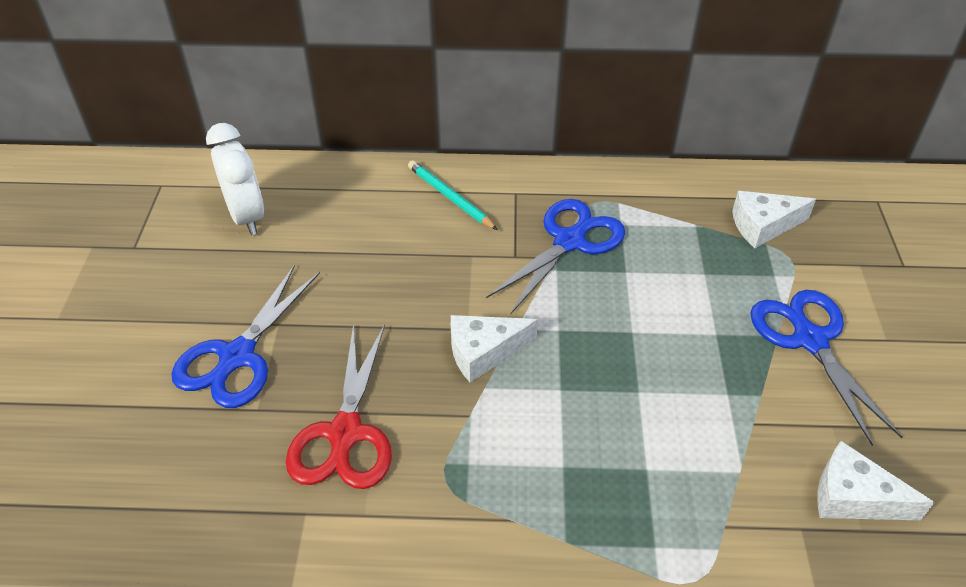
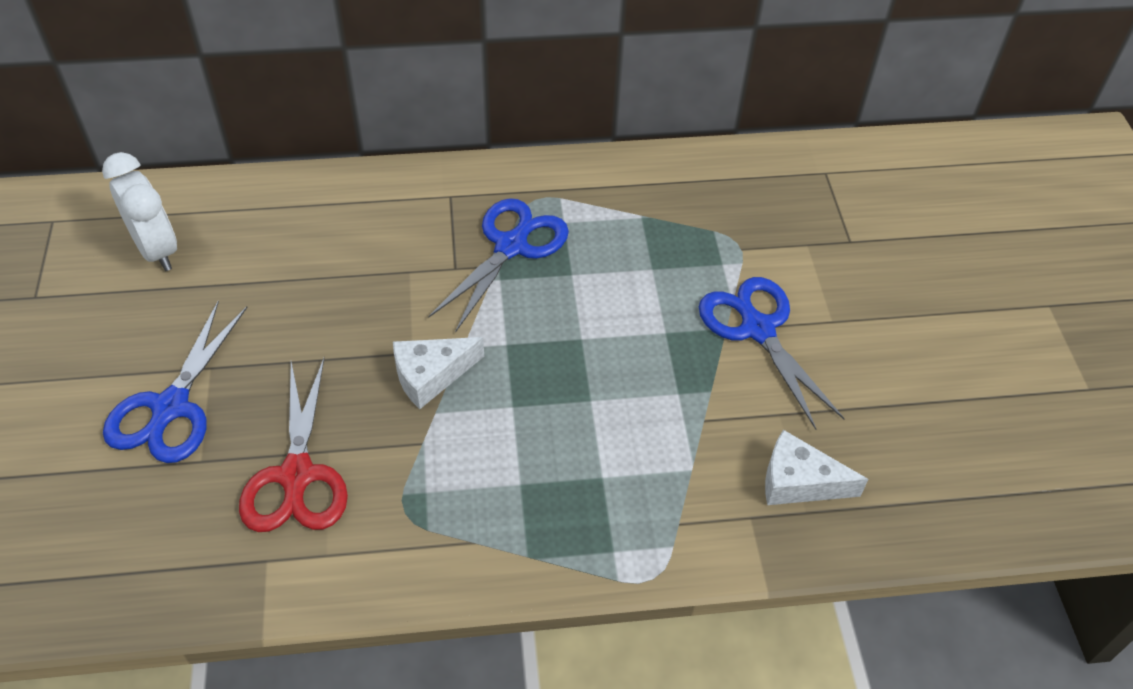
camera: 10 degrees left, 5 degrees up
turquoise pencil [408,160,497,230] -> none
white cheese [732,191,816,248] -> none

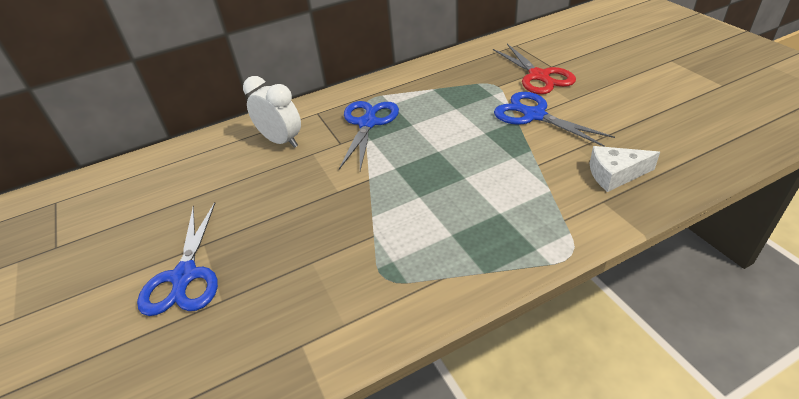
camera: 15 degrees left, 10 degrees down
white clock [102,152,177,271] -> white clock moved to [243,76,301,148]
red scissors [239,358,348,532] -> red scissors moved to [493,44,576,94]
white cheese [393,337,484,409] -> none

